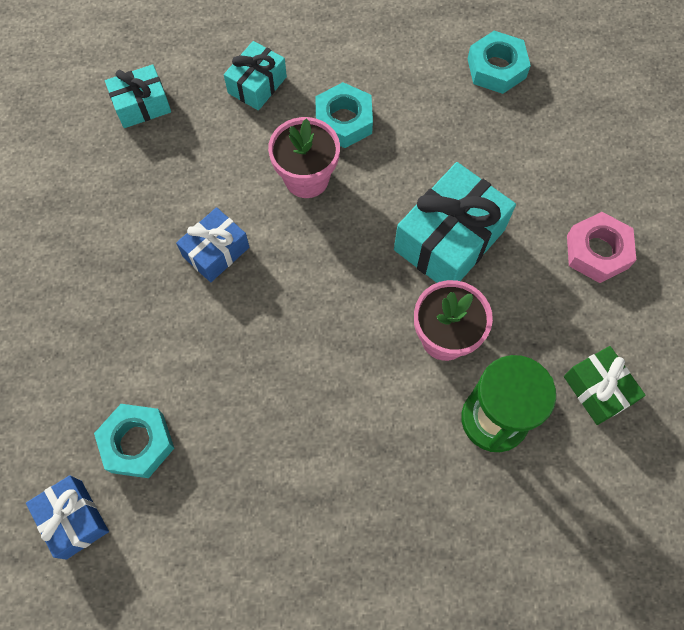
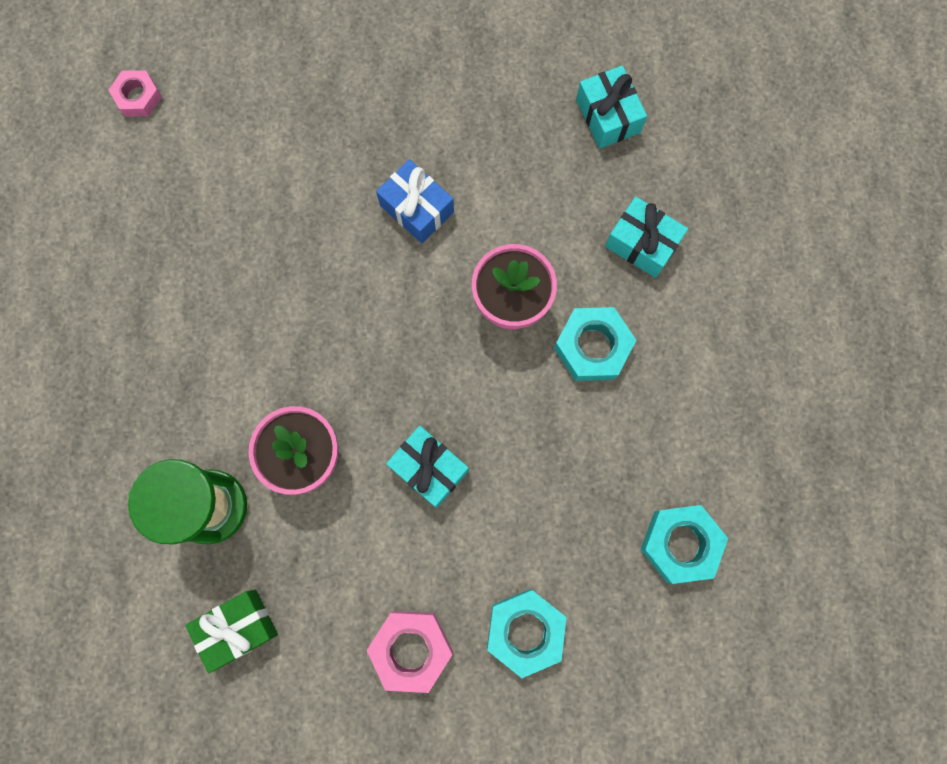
camera: 90 degrees right, 10 degrees up
blue gift [26,475,109,560] -> pink nut [109,70,162,117]
turquoise nut [94,404,174,478] -> turquoise nut moved to [487,589,567,678]
turquoise gift [394,162,516,283] -> turquoise gift [386,426,469,508], size x0.58

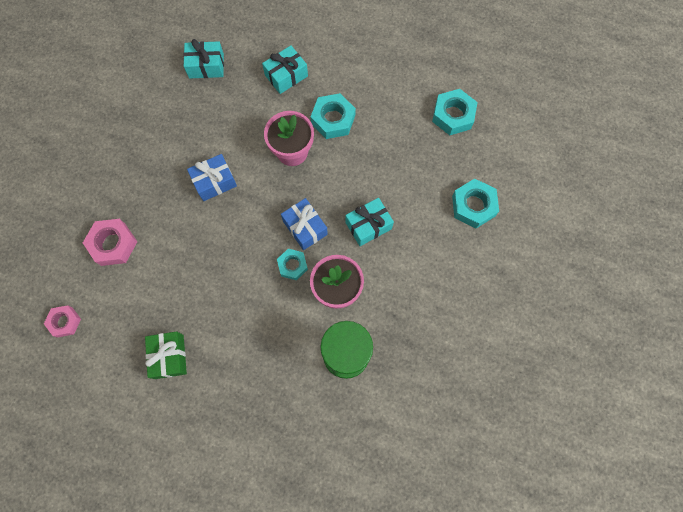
camera: 70 degrees left, 5 degrees down
green gift [185,589,278,673] -> green gift moved to [145,331,187,379]
pink nut [366,611,453,693] -> pink nut moved to [83,219,137,266]
none -> turquoise nut [277,249,308,280]
none -> blue gift [281,198,328,250]

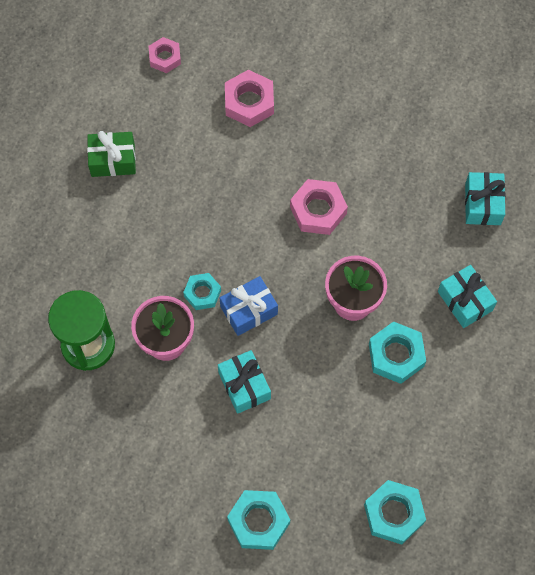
camera: 95 degrees right, 5 degrees down
blue gift [187,154,237,201] -> pink nut [290,179,348,235]

